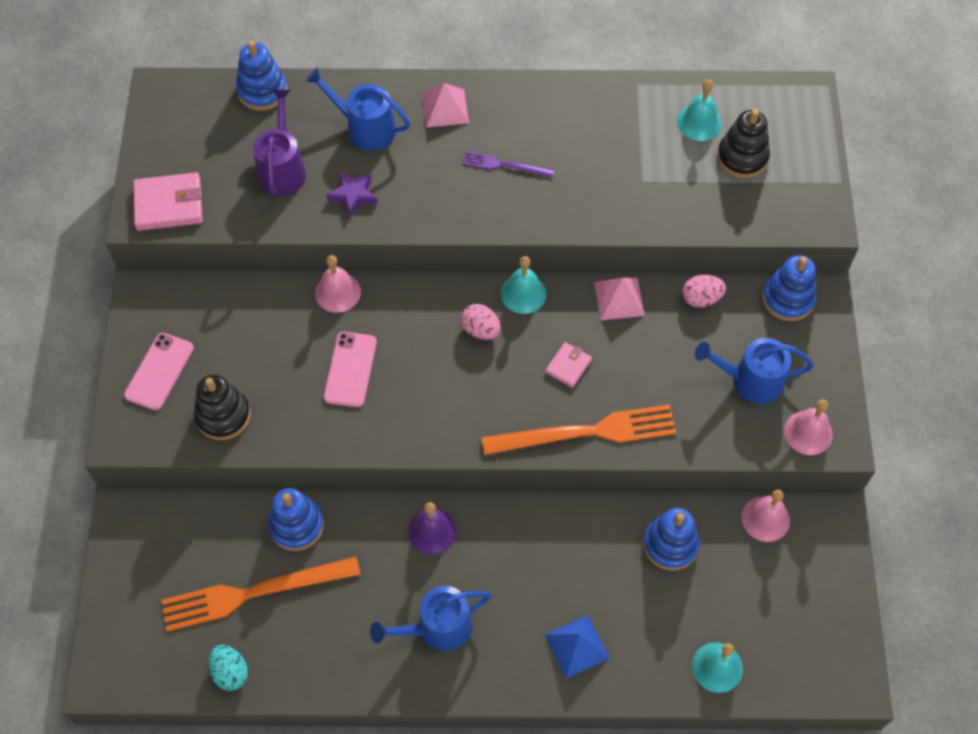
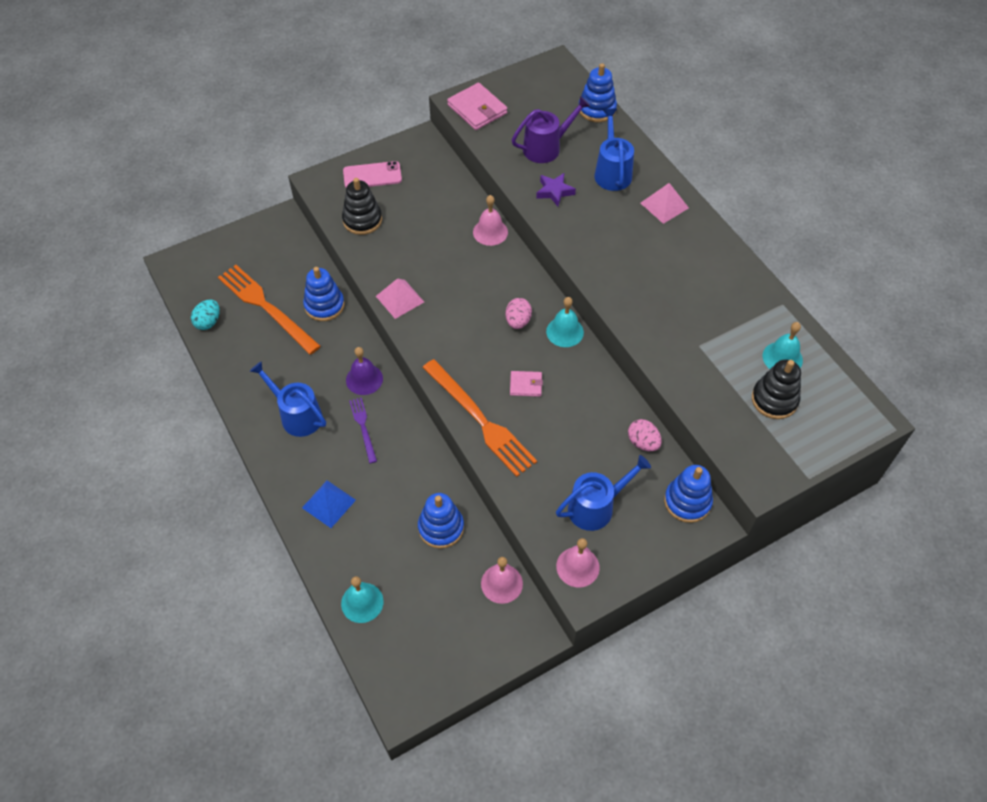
camera: 60 degrees right, 5 degrees down
pink phone [324,332,377,407] -> none
purple fork [462,152,554,177] -> purple fork moved to [349,397,377,463]
pink pyramid [594,278,645,320] -> pink pyramid moved to [376,278,424,319]
blue watering can [695,338,814,404] -> blue watering can turned 90 degrees clockwise [556,455,651,531]

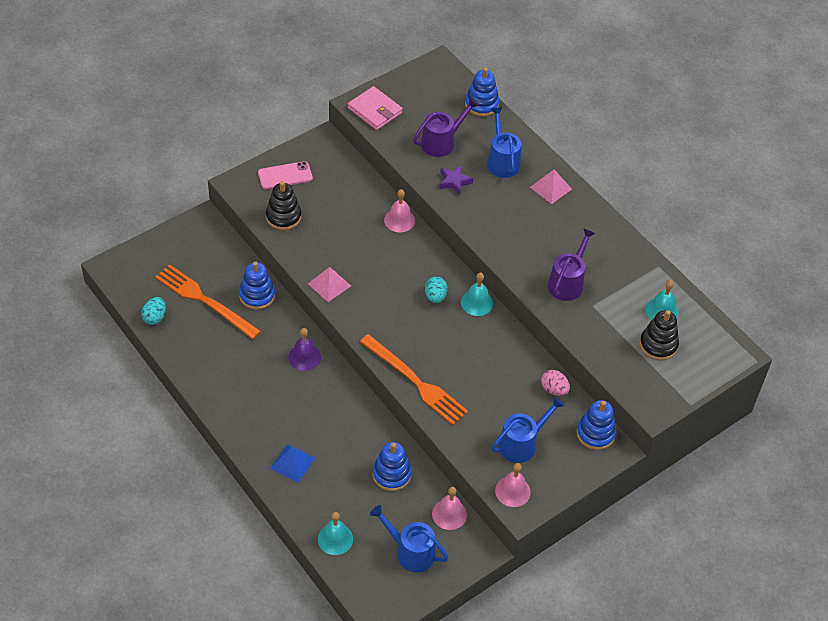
camera: 10 degrees left, 5 degrees down
blue watering can [250,361,326,437] -> blue watering can moved to [370,505,449,572]
purple fork [349,397,377,463] -> none
pink egg [506,298,532,329] -> turquoise egg [425,276,448,303]
pink wallet [510,371,543,397] -> none
none -> purple watering can [548,229,595,301]

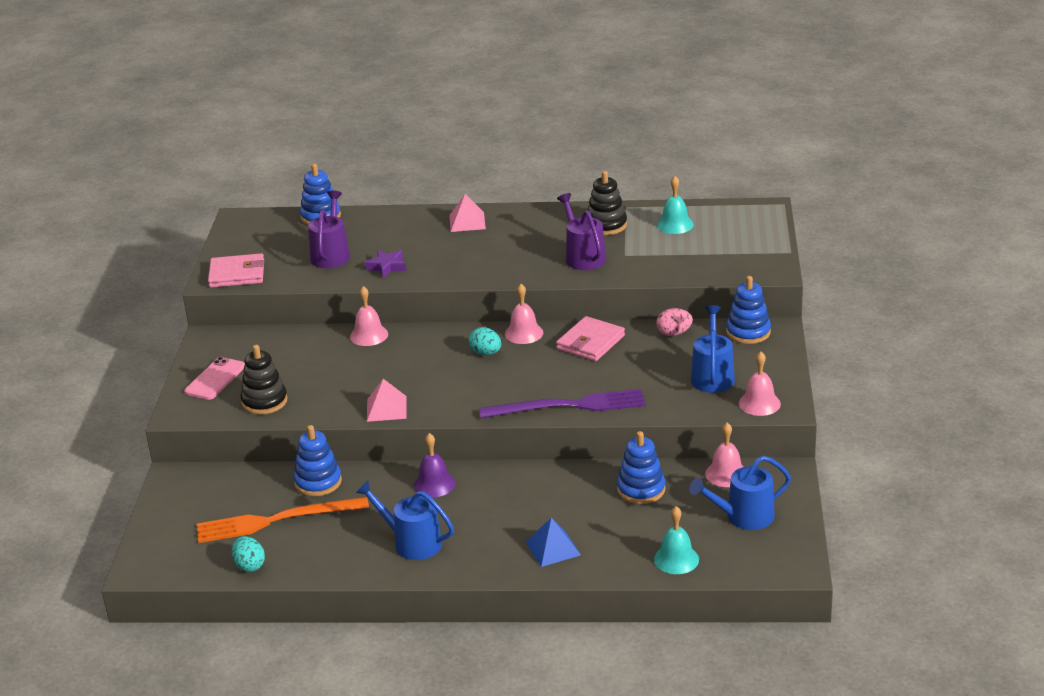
camera: 45 degrees left, 20 degrees down
orange fork [360,334,468,425] -> purple fork [479,389,646,418]
turquoise bell [461,273,493,316] -> pink bell [505,284,543,344]
blue watering can [487,107,521,178] -> blue watering can moved to [356,481,454,560]
black stacking toy [640,310,679,360] -> black stacking toy moved to [587,171,627,235]
none -> pink wallet [556,316,625,361]

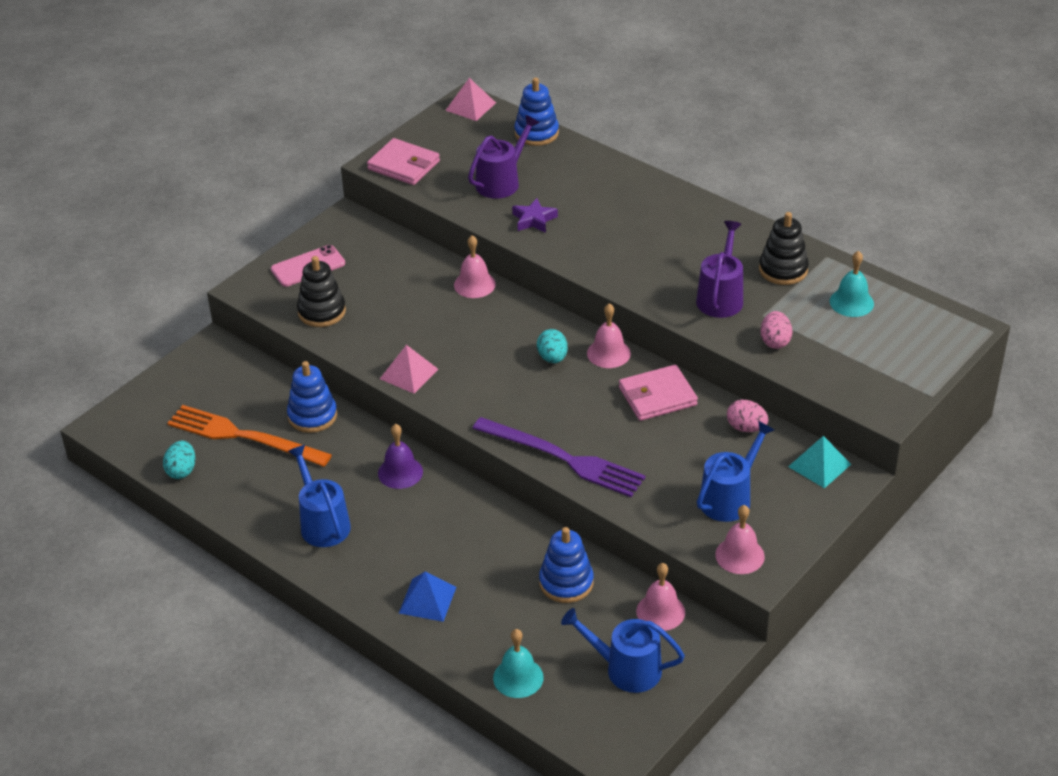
camera: 35 degrees right, 10 degrees up
pink pyramid [449,194,486,232] -> pink pyramid moved to [445,78,496,121]
blue stacking toy [726,276,771,344] -> turquoise pyramid [788,436,851,488]
none -> pink egg [761,311,792,349]

